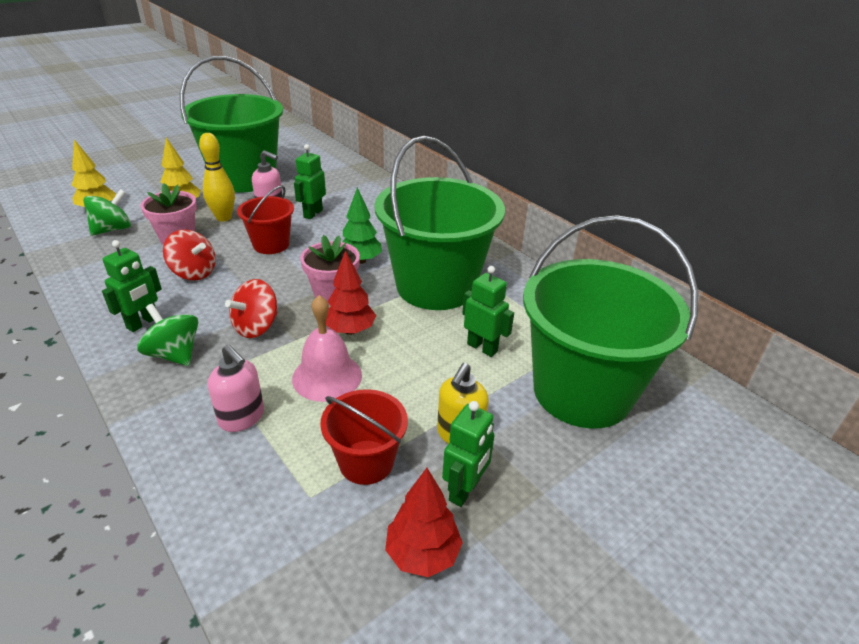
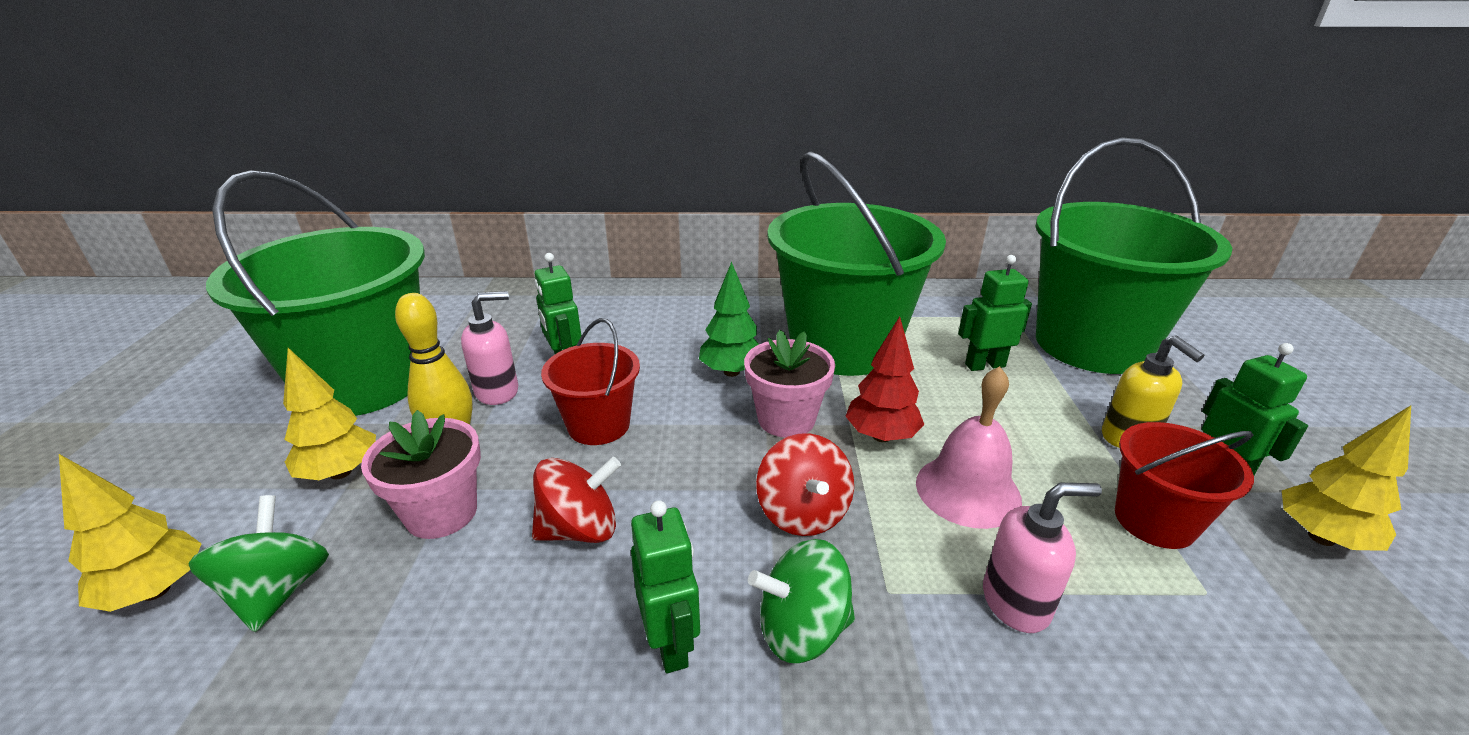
camera: 50 degrees left, 5 degrees down
red tree [385,468,463,577] -> yellow tree [1282,406,1411,551]

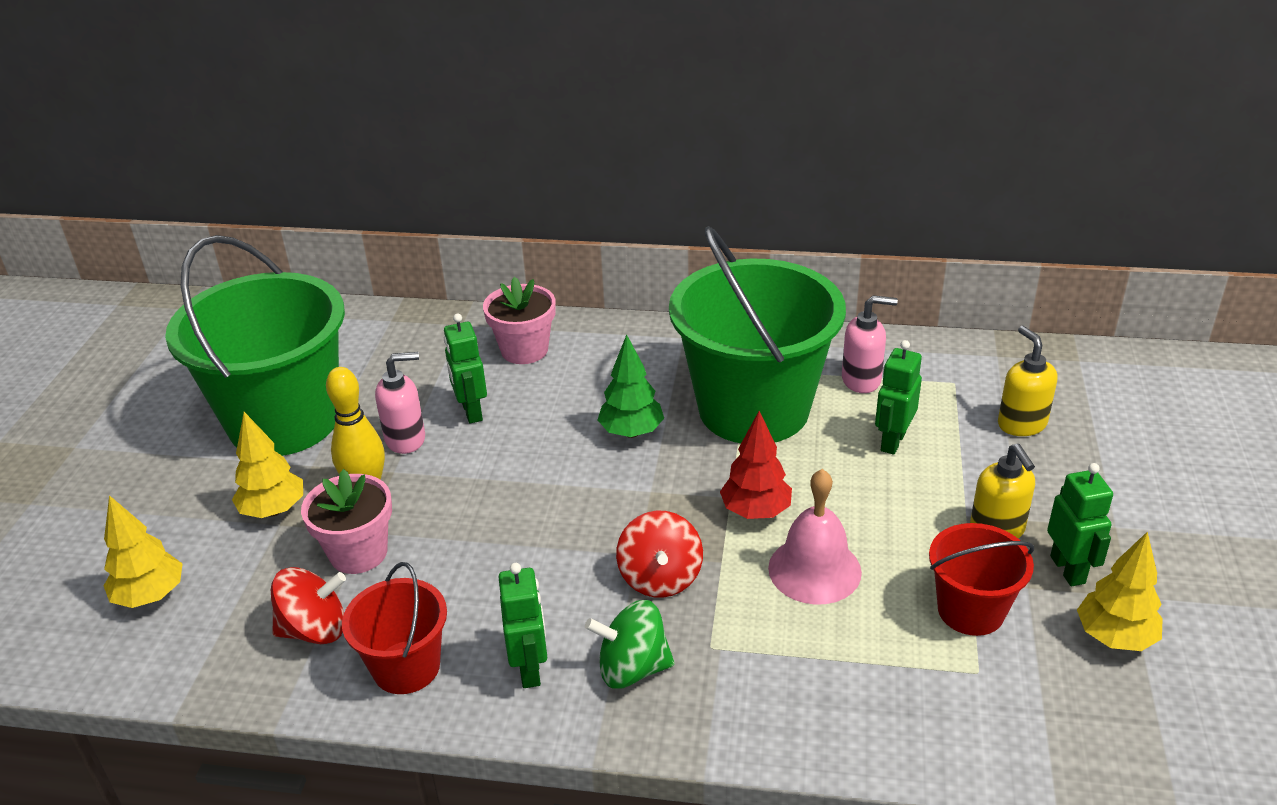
camera: 10 degrees right, 5 degrees up
green spinning top [189,495,329,632] -> none
red spinning top [532,457,621,543] -> red spinning top moved to [271,567,346,644]
red bucket [541,318,640,445] -> red bucket moved to [342,562,447,694]
pink flower pot [744,330,835,438] -> pink flower pot moved to [483,277,556,364]
green robot [958,255,1032,371] -> green robot turned 60 degrees counterclockwise [875,340,922,455]
pink soap dispenser [983,483,1102,633] -> pink soap dispenser moved to [842,295,898,393]
green bucket [1036,137,1232,374] -> yellow soap dispenser [998,326,1057,436]

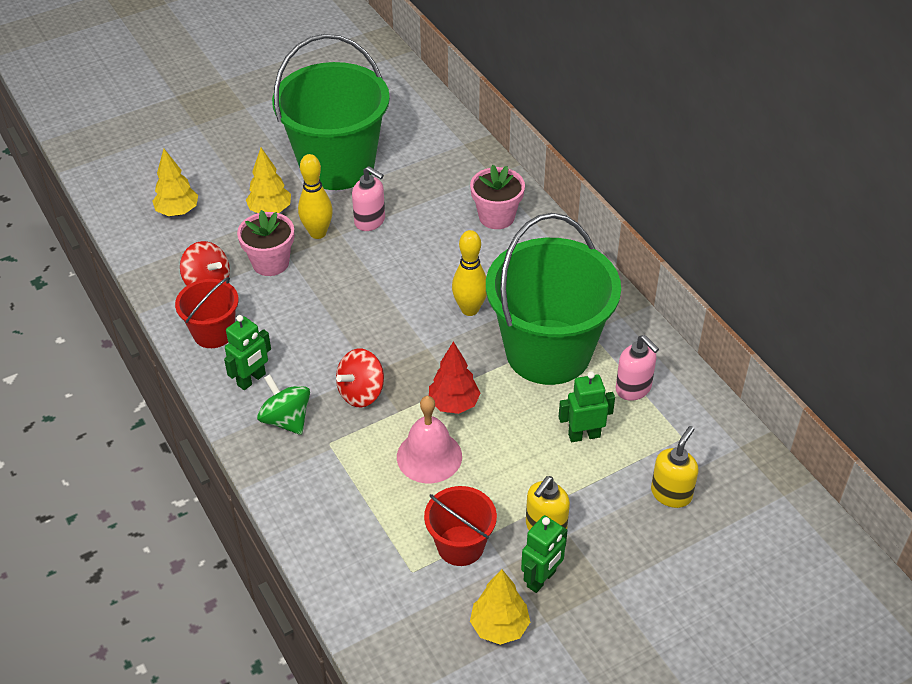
camera: 50 degrees right, 10 degrees up
green robot [444,313,487,424] -> none
green tree [598,335,664,438] -> yellow bowling pin [452,230,487,316]

